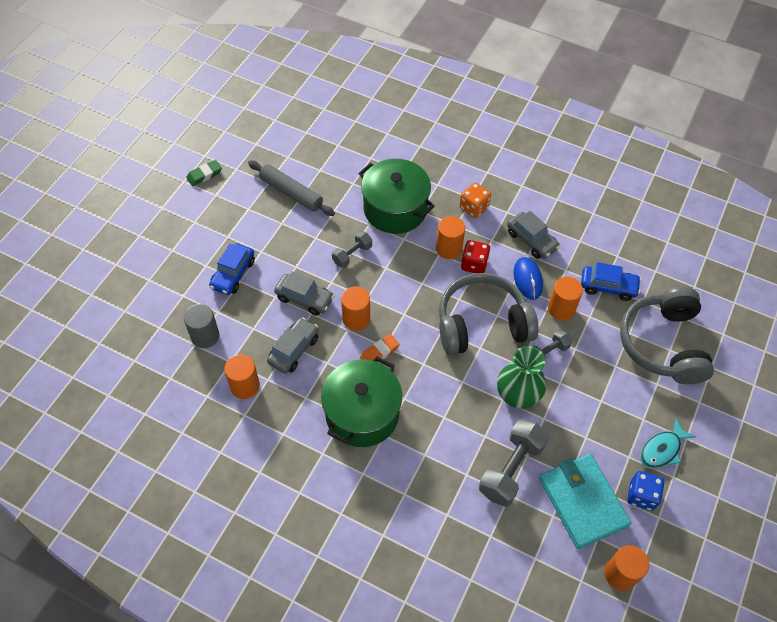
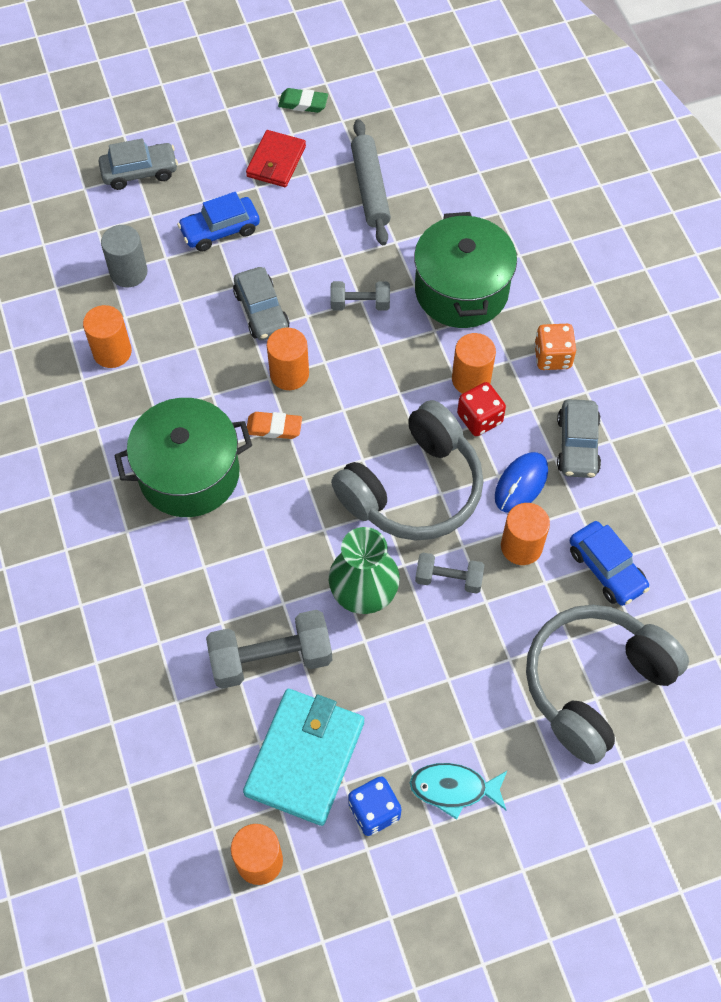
camera: 45 degrees right, 5 degrees up
grey car [267,317,319,374] -> grey car moved to [99,139,178,190]
grey headphones [439,273,539,355] -> grey headphones turned 105 degrees clockwise [331,400,484,541]
none -> red wallet [246,130,306,187]

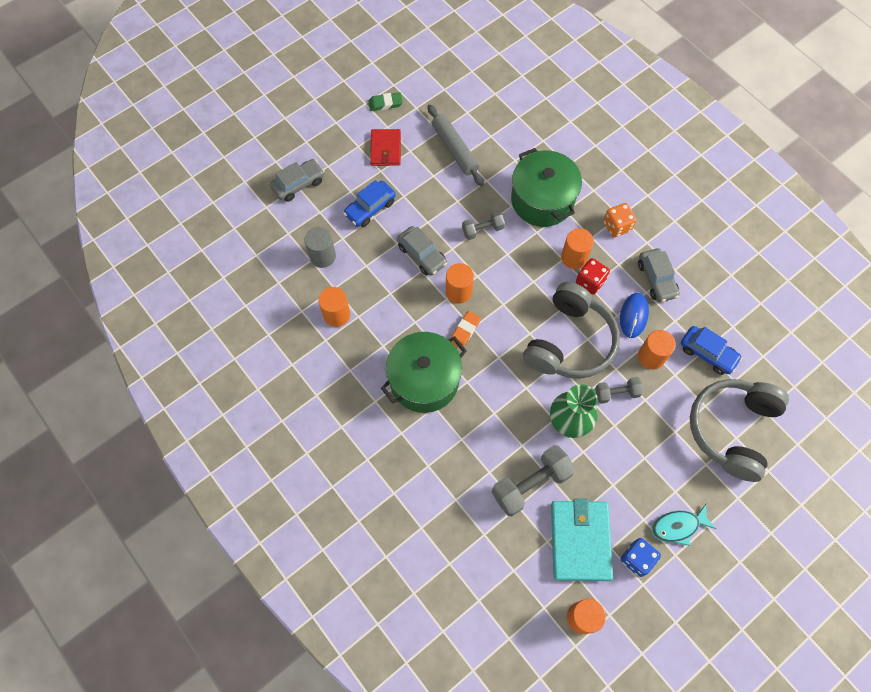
camera: 20 degrees left, 5 degrees up
orange eraser [247,412,302,439] -> orange eraser turned 45 degrees counterclockwise [451,311,481,348]

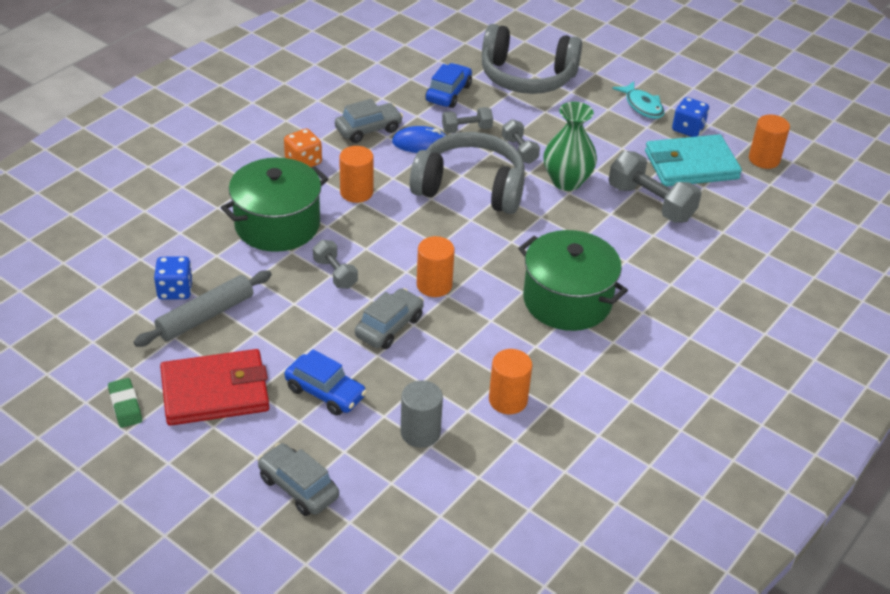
camera: 105 degrees left, 25 degrees down
red wallet [370,129,401,166] -> red wallet [160,349,269,426], size x1.59
orange eraser [451,311,481,348] -> none
red dice [576,258,610,295] -> none
orange cylinder [638,330,676,369] -> grey dumbbell [442,107,493,133]
none -> blue dice [154,256,193,300]

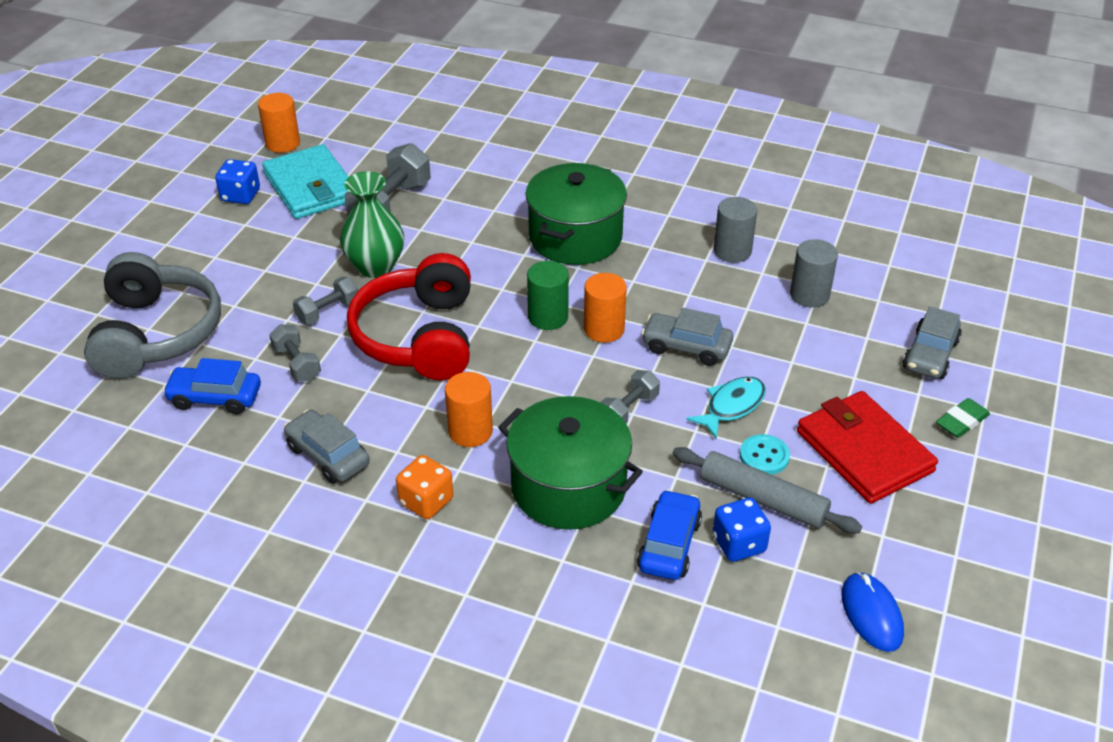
camera: 105 degrees left, 0 degrees up
green eraser [108,378,142,428] -> green eraser moved to [936,398,990,438]
blue car [285,349,367,416] -> blue car moved to [637,489,702,580]
blue mouse [392,126,446,153] -> blue mouse moved to [842,572,904,652]
grey headphones [410,132,525,214] -> red headphones [347,253,471,380]
orange cylinder [489,349,532,414] -> grey cylinder [714,197,757,263]
turquoise fish [612,81,665,119] -> turquoise fish moved to [686,377,766,440]
none -> green cylinder [527,261,569,330]
none -> turquoise button [740,434,790,475]

